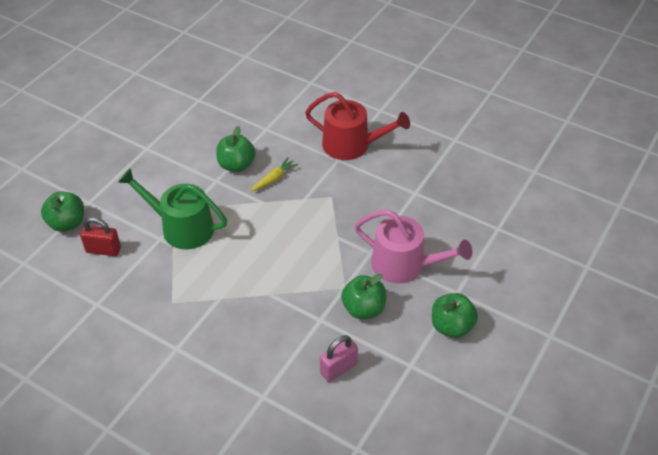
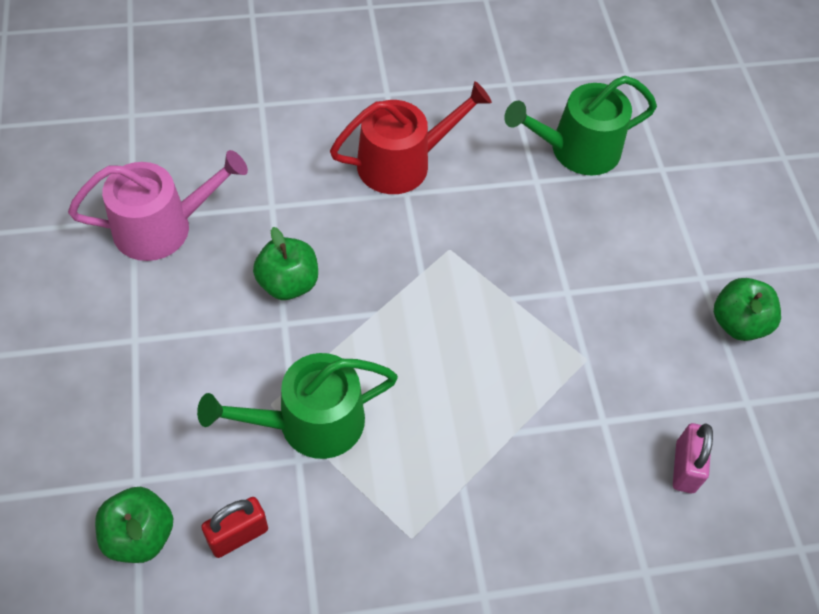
camera: 45 degrees left, 10 degrees up
yellow carrot [251,157,298,191] -> none
green apple [341,274,386,319] -> none
pink watering can [355,210,472,284] -> pink watering can moved to [68,150,248,261]
none -> green watering can [504,76,657,175]

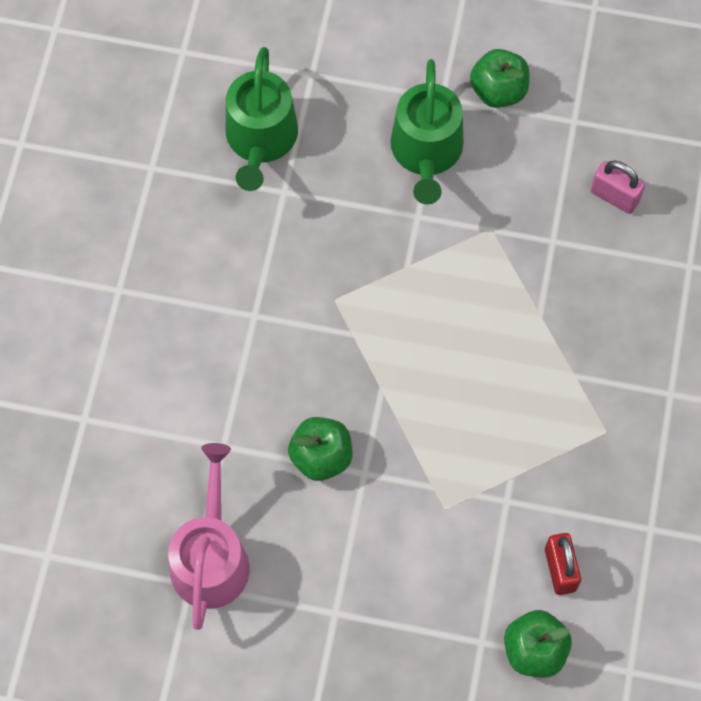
camera: 65 degrees left, 10 degrees up
green watering can [197,353,398,459] -> green watering can moved to [391,59,463,205]
red watering can [330,81,492,194] -> none

